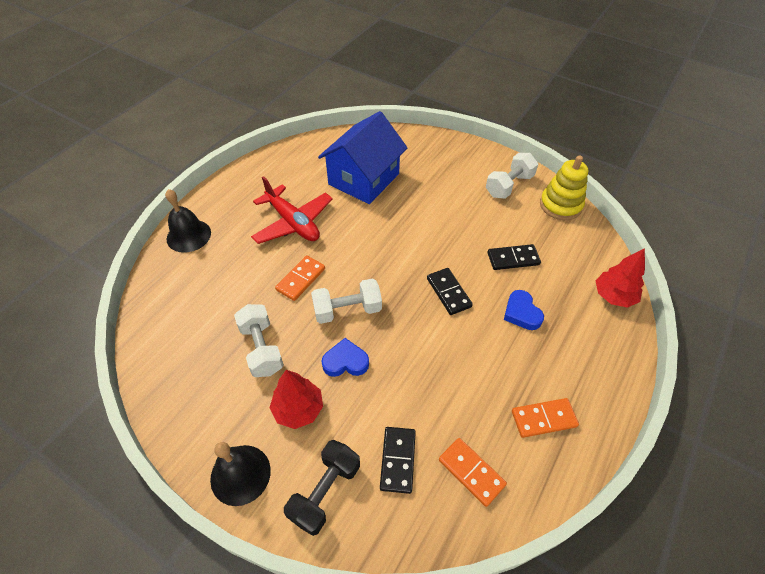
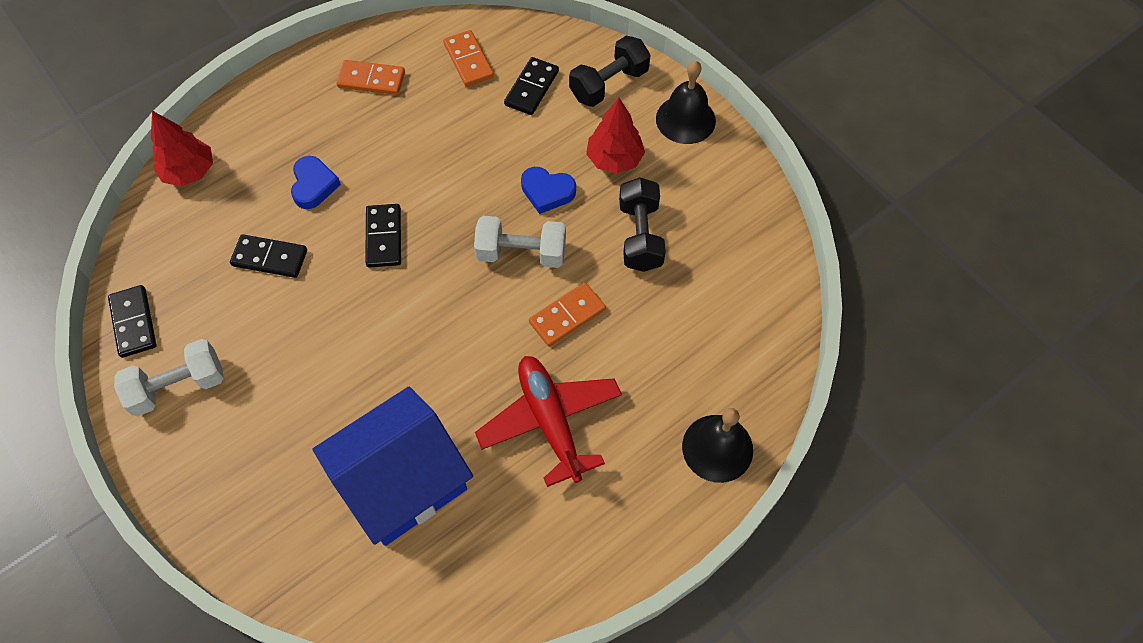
camera: 160 degrees left, 10 degrees up
white dumbbell [234,304,284,377] -> black dumbbell [619,177,666,272]
yellow stacking toy [540,155,588,220] -> black domino [108,285,157,358]

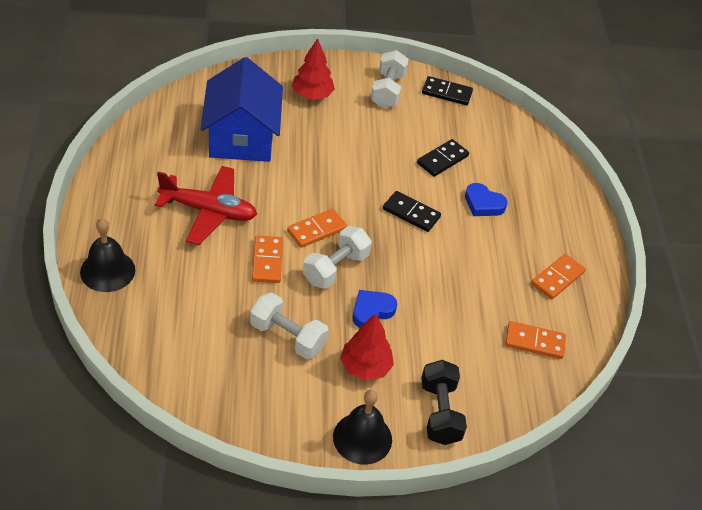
camera: 120 degrees right, 15 degrees down
red tree [151,111,213,187] -> red tree moved to [292,38,335,100]
black domino [504,57,559,115] -> none
black dumbbell [619,177,666,272] -> white dumbbell [250,293,329,359]
none -> orange domino [287,209,347,248]

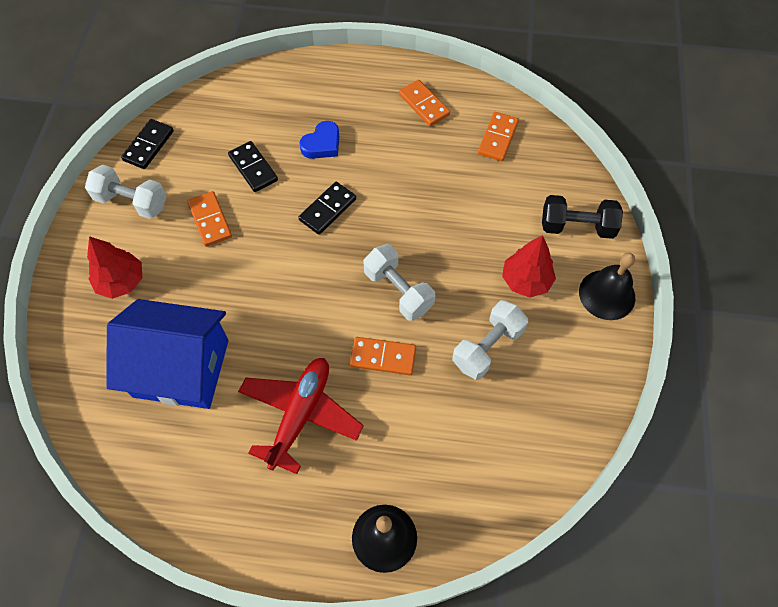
camera: 75 degrees left, 15 degrees up
orange domino [287,209,347,248] -> orange domino moved to [187,191,232,247]
blue heart [353,290,397,327] -> none

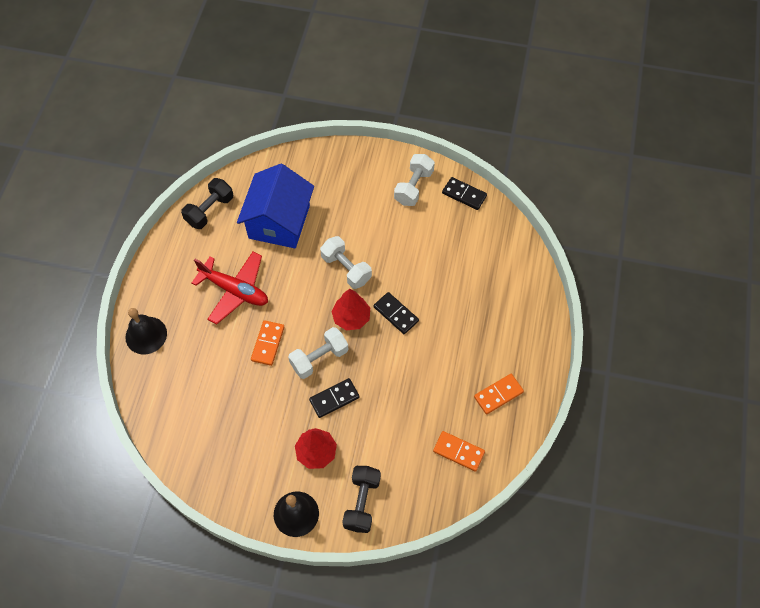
camera: 95 degrees right, 0 degrees up
red tree [87,236,143,299] -> red tree moved to [332,289,370,330]
orange domino [187,191,232,247] -> none
black domino [228,141,278,192] -> black domino moved to [309,378,360,418]
blue heart [299,121,339,159] -> none
white dumbbell [452,300,528,380] -> white dumbbell moved to [320,236,372,289]
none -> black dumbbell [181,178,233,229]

